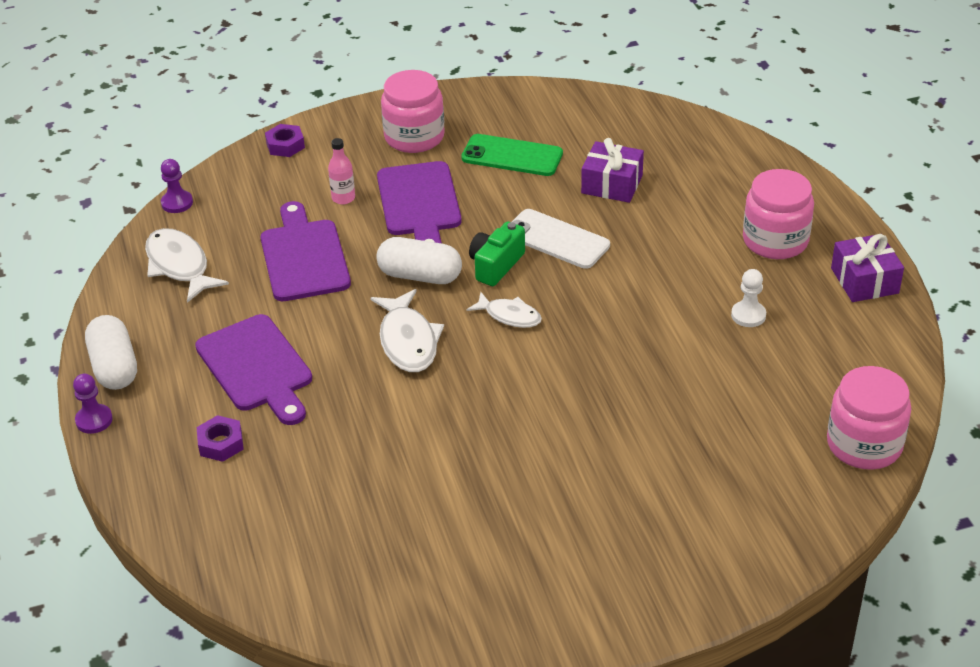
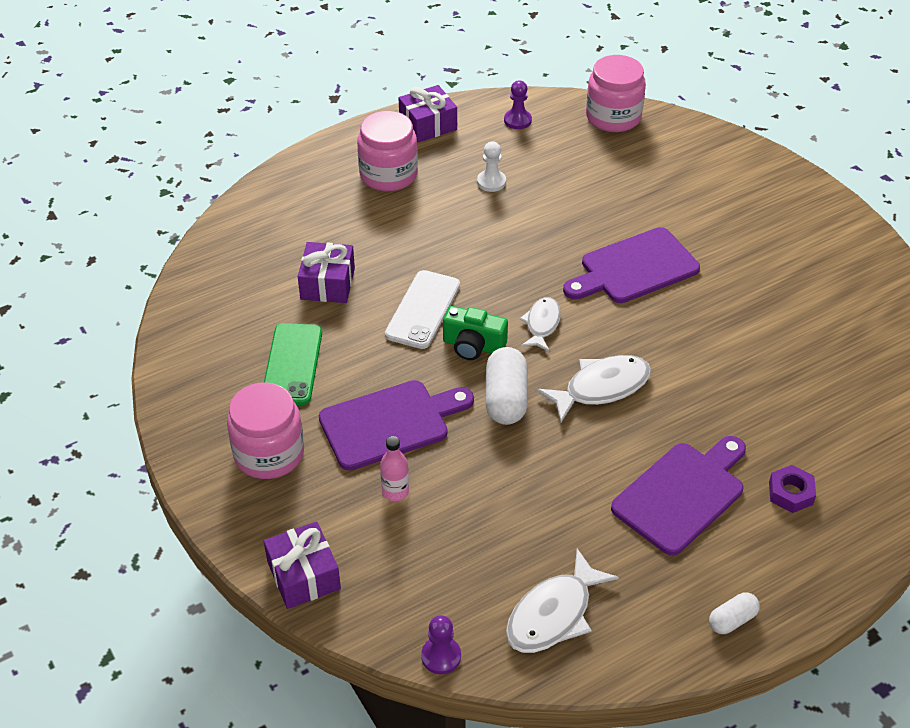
camera: 105 degrees left, 5 degrees up
purple pawn [73,374,113,434] -> purple pawn moved to [504,80,532,129]
white capsule [85,315,137,390] -> white capsule [709,592,760,634], size x0.56
purple cutting board [260,201,351,301] -> purple cutting board moved to [563,227,700,303]
purple nut [265,124,305,157] -> purple gift [264,521,341,609]

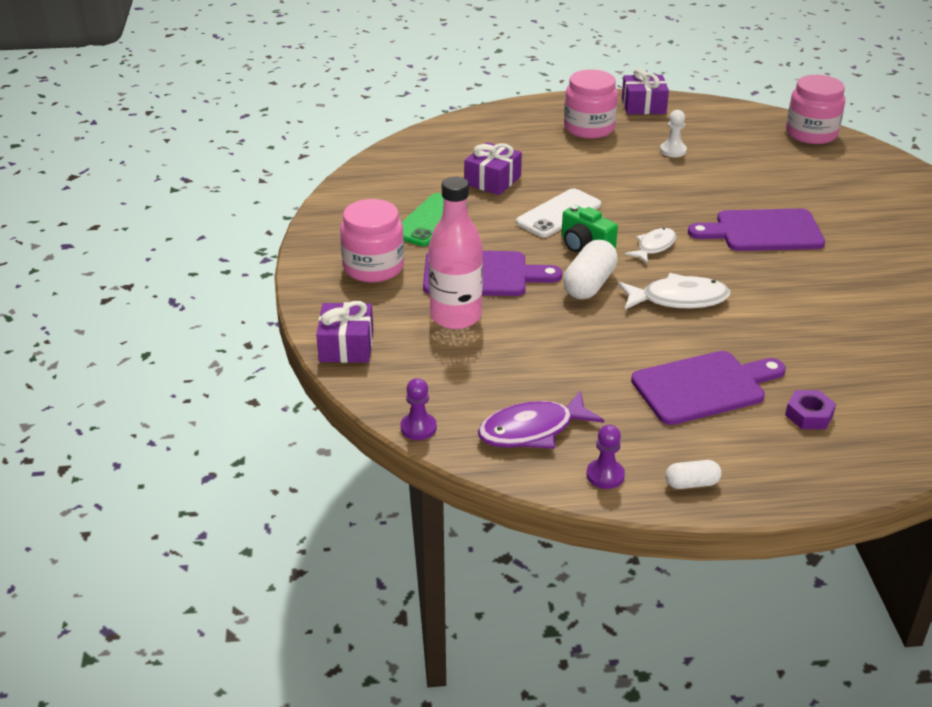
camera: 25 degrees right, 10 degrees down
pink bottle [380,436,409,501] -> pink bottle [428,177,483,329], size x2.12
purple pawn [504,80,532,129] -> purple pawn moved to [586,425,625,489]
white fish [506,549,619,653] -> purple fish [478,390,604,449]

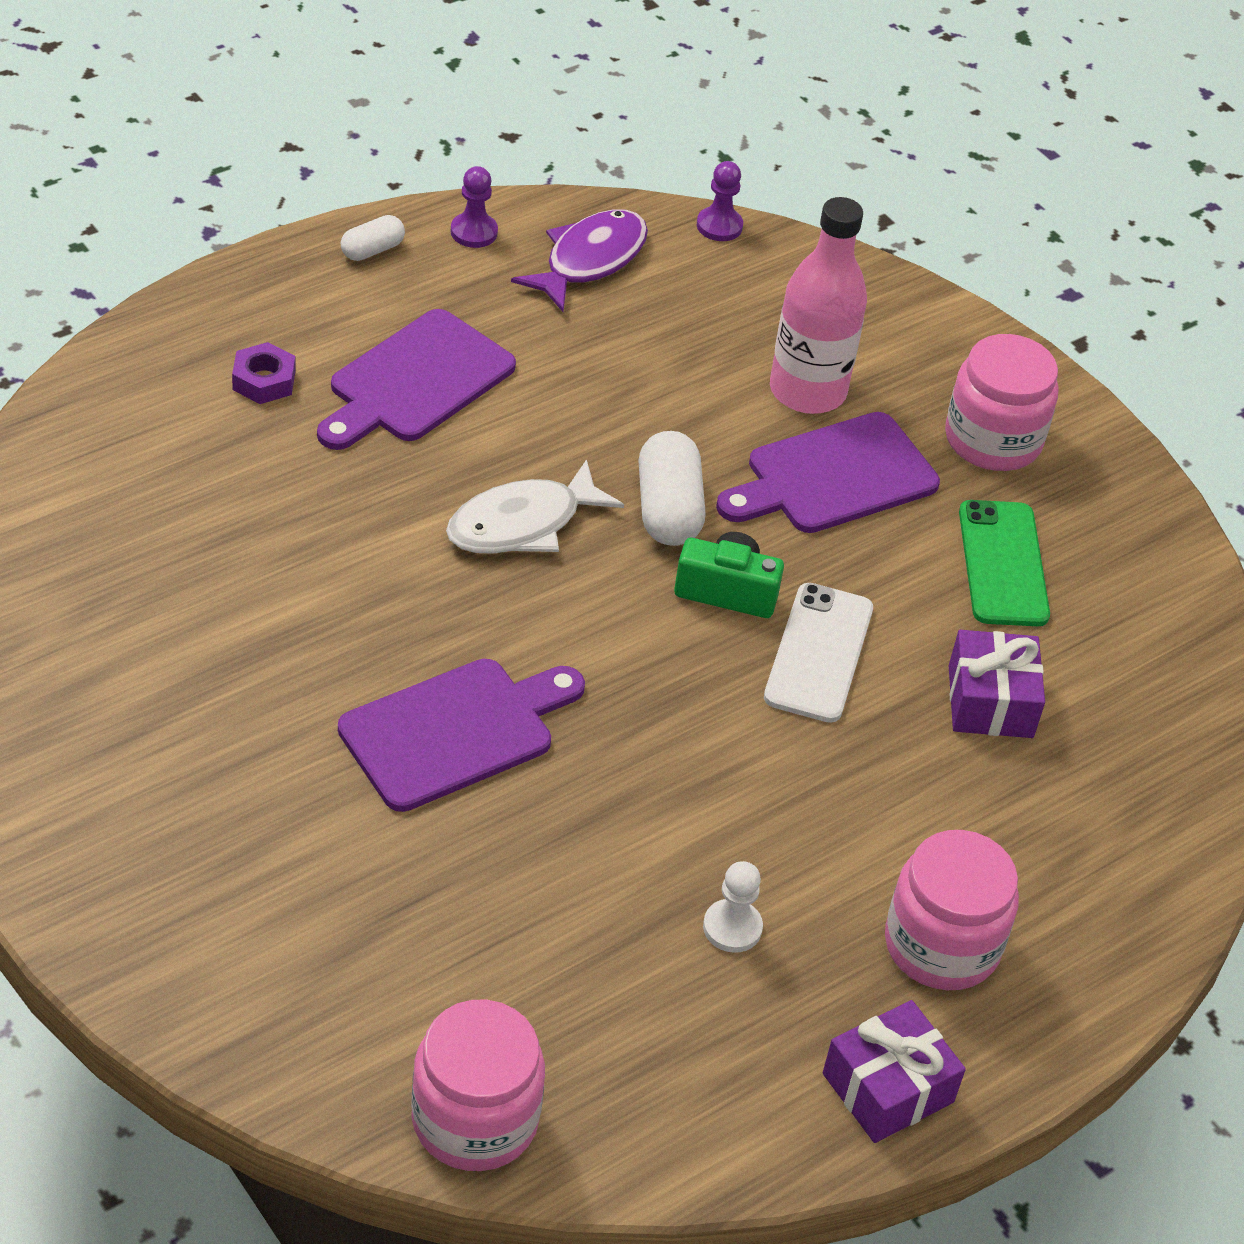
camera: 145 degrees right, 10 degrees up
purple gift [316,301,373,363] -> none
white fish [625,228,676,264] -> none

